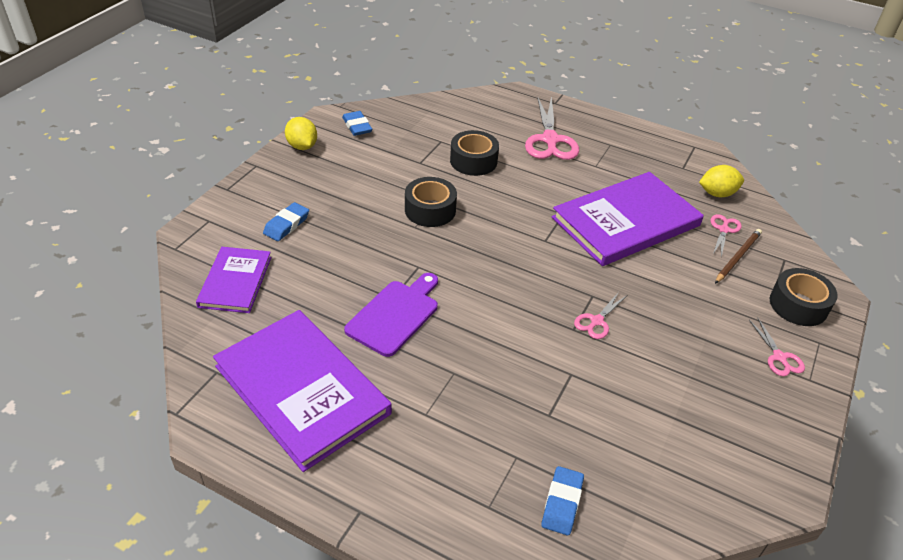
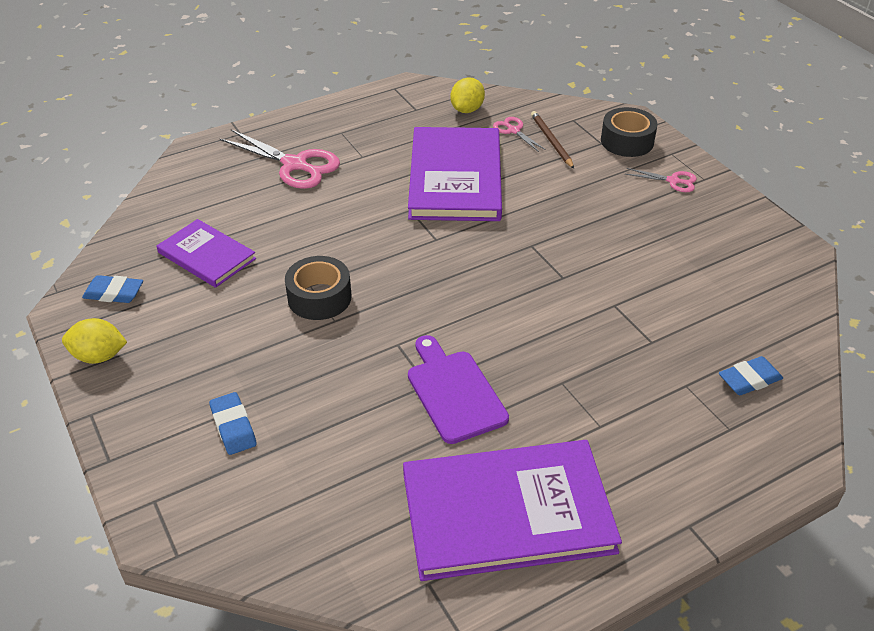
camera: 55 degrees left, 0 degrees up
purple book [196,247,271,313] -> purple book moved to [157,219,256,288]
black tape [450,130,499,176] -> none
blue eraser [542,466,584,536] -> blue eraser turned 75 degrees counterclockwise [719,356,783,395]
pink scissors [574,292,626,339] -> none

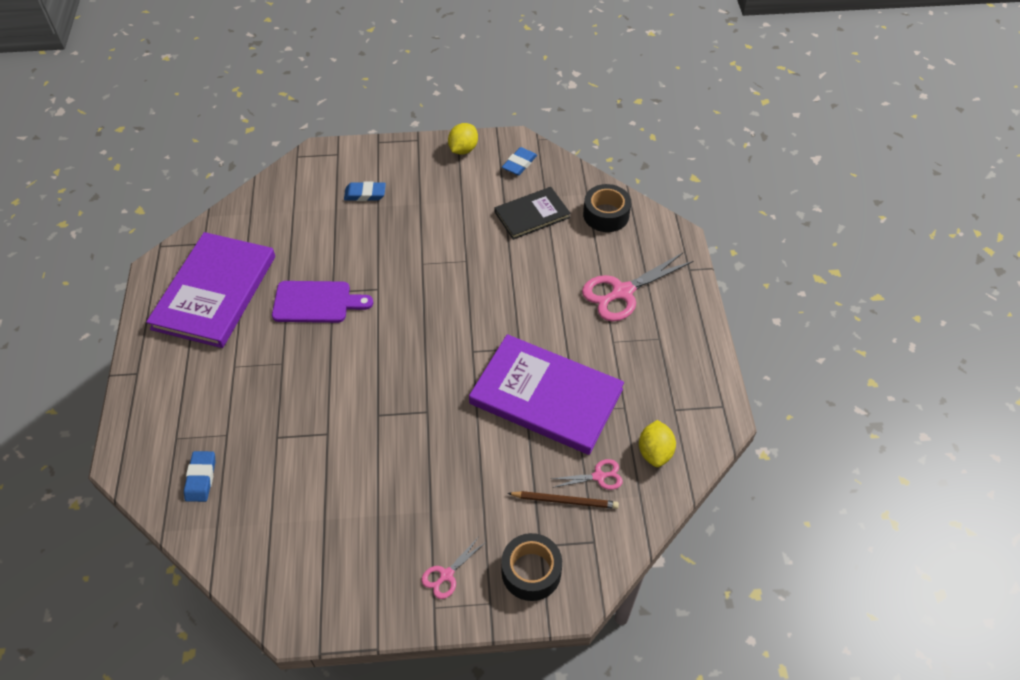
camera: 115 degrees right, 10 degrees up
purple book [157,219,256,288] -> black book [494,187,571,240]
black tape [285,256,352,320] -> black tape moved to [583,184,631,232]
yellow lemon [450,77,485,113] -> yellow lemon turned 45 degrees clockwise [639,420,676,467]

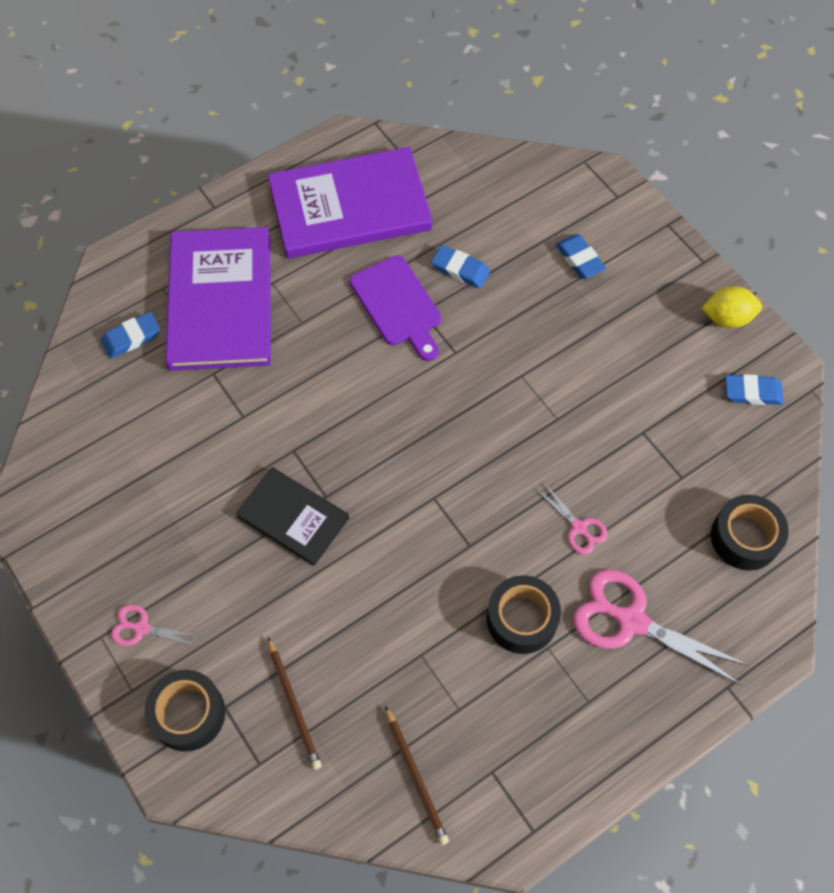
camera: 60 degrees right, 10 degrees up
purple book [469,334,624,455] -> purple book moved to [165,227,271,371]
black book [494,187,571,240] -> black book moved to [235,467,349,566]
pink scissors [552,459,623,490] -> pink scissors moved to [536,482,608,554]
yellow lemon [639,420,676,467] -> brown pencil [385,706,449,845]
none -> blue eraser [431,245,490,288]
none -> black tape [487,575,561,654]

